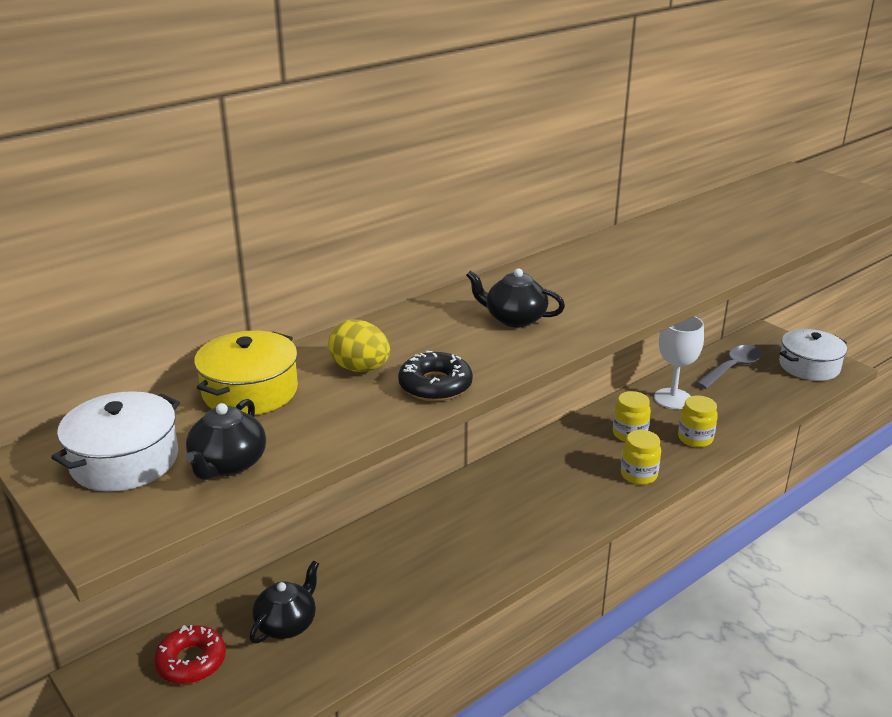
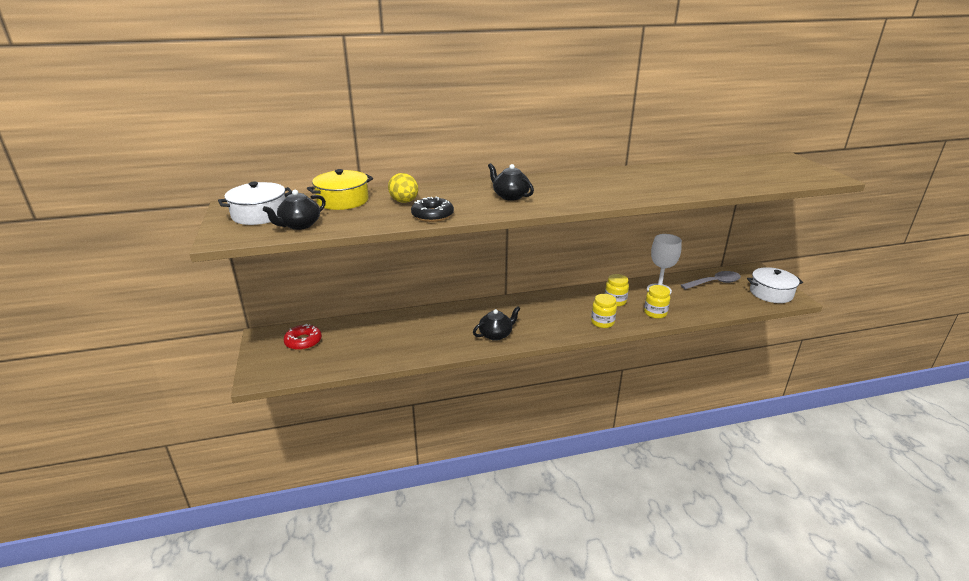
camera: 25 degrees right, 0 degrees up
black teapot [249,561,319,643] -> black teapot moved to [473,306,520,341]

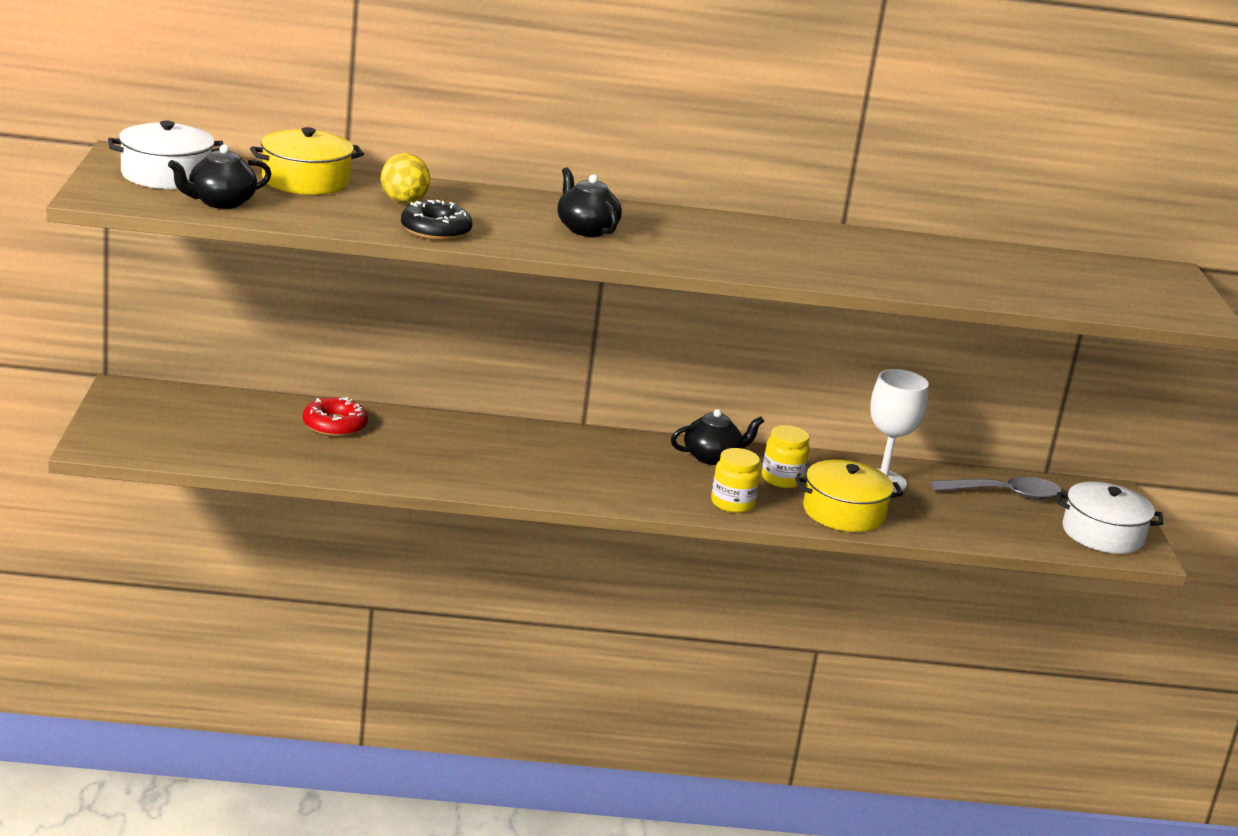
camera: 10 degrees right, 5 degrees down
red donut [284,324,322,350] -> red donut moved to [303,397,368,437]
black teapot [473,306,520,341] -> black teapot moved to [671,409,764,465]
yellow jar [644,285,670,319] -> yellow pot [795,460,903,532]

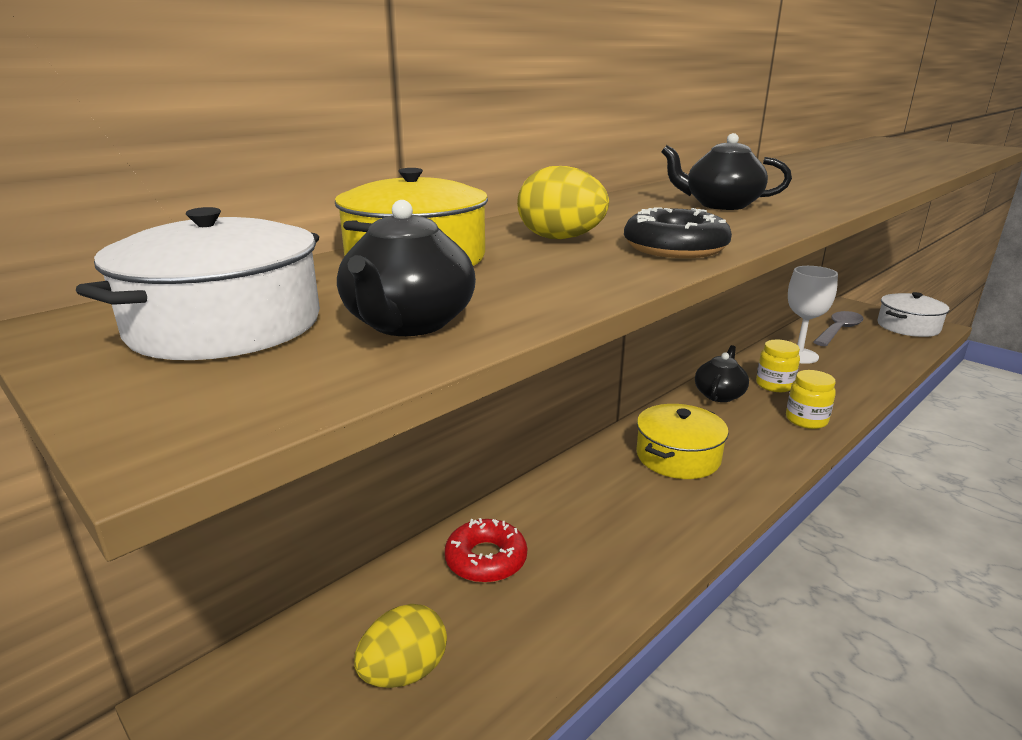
camera: 40 degrees left, 0 degrees up
yellow pot [795,460,903,532] -> yellow pot moved to [636,404,729,479]
none -> yellow egg [354,604,447,688]

